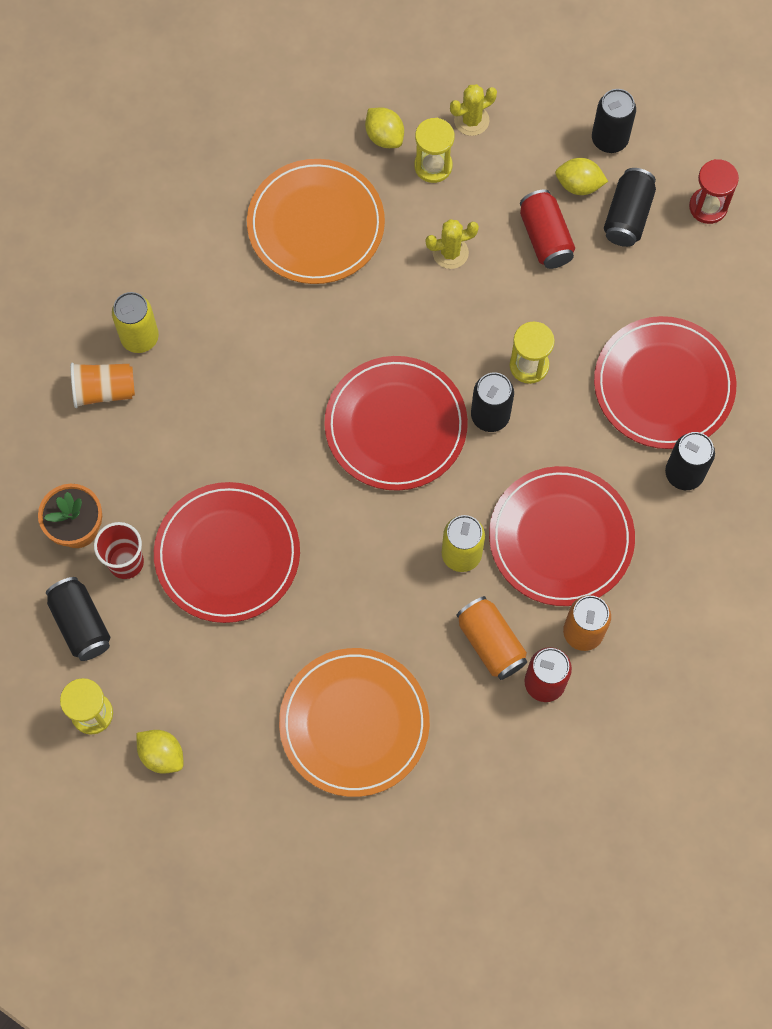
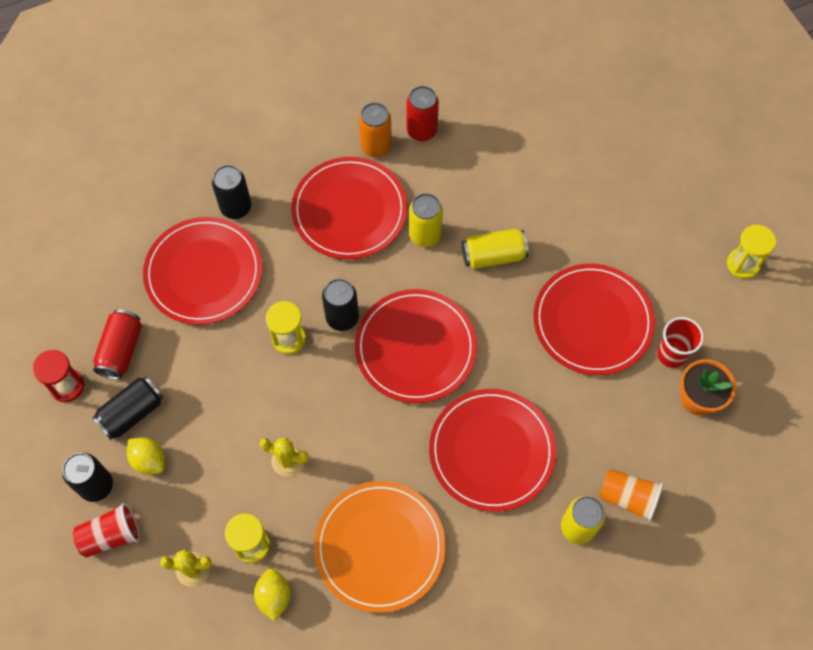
camera: 150 degrees left, 5 degrees down
black can [46,577,110,661] -> none
yellow lemon [136,730,183,774] -> none
orange plate [279,648,430,797] -> none
orange can [456,596,527,680] -> none
red can [520,190,575,269] -> red can moved to [93,309,142,380]
none -> red cup [73,503,140,558]
none -> red plate [429,389,556,512]
none -> yellow can [462,229,529,269]

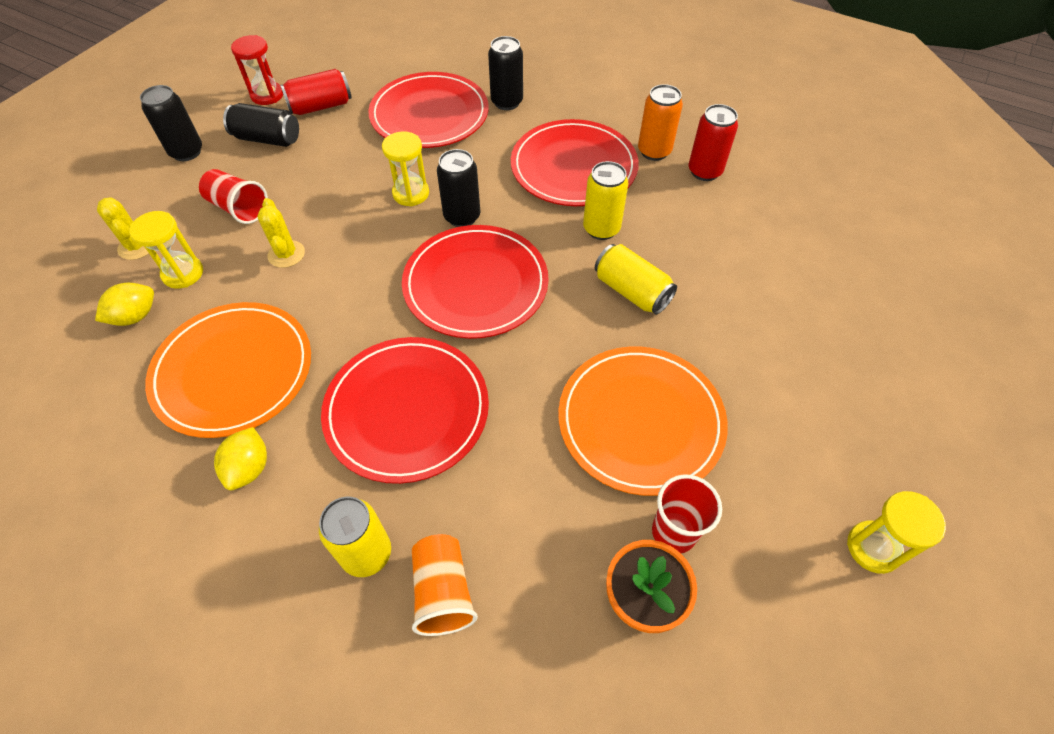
camera: 55 degrees right, 10 degrees down
red cup [73,503,140,558] -> red cup moved to [199,169,268,224]
yellow lemon [127,437,165,475] -> yellow lemon moved to [214,427,267,490]
red plate [533,264,655,375] -> orange plate [558,347,728,496]

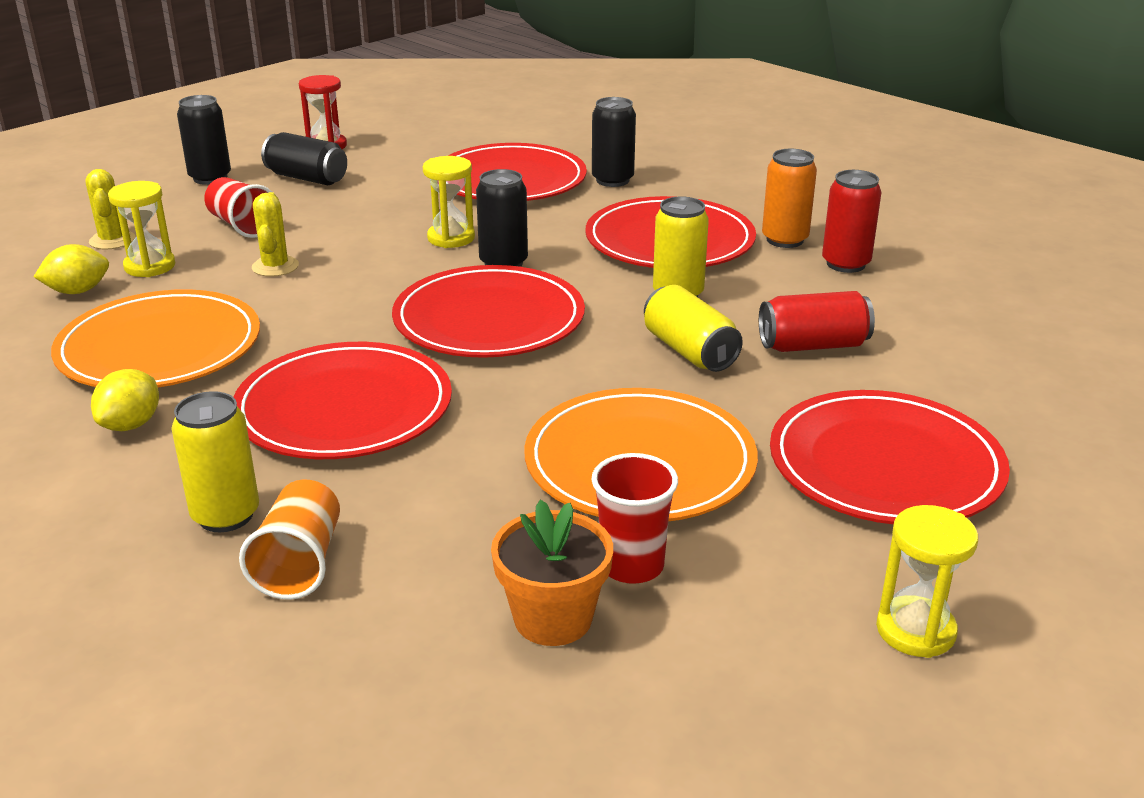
camera: 15 degrees right, 25 degrees down
red can [280,69,352,115] -> red can moved to [759,291,875,352]
none -> red plate [770,390,1010,524]

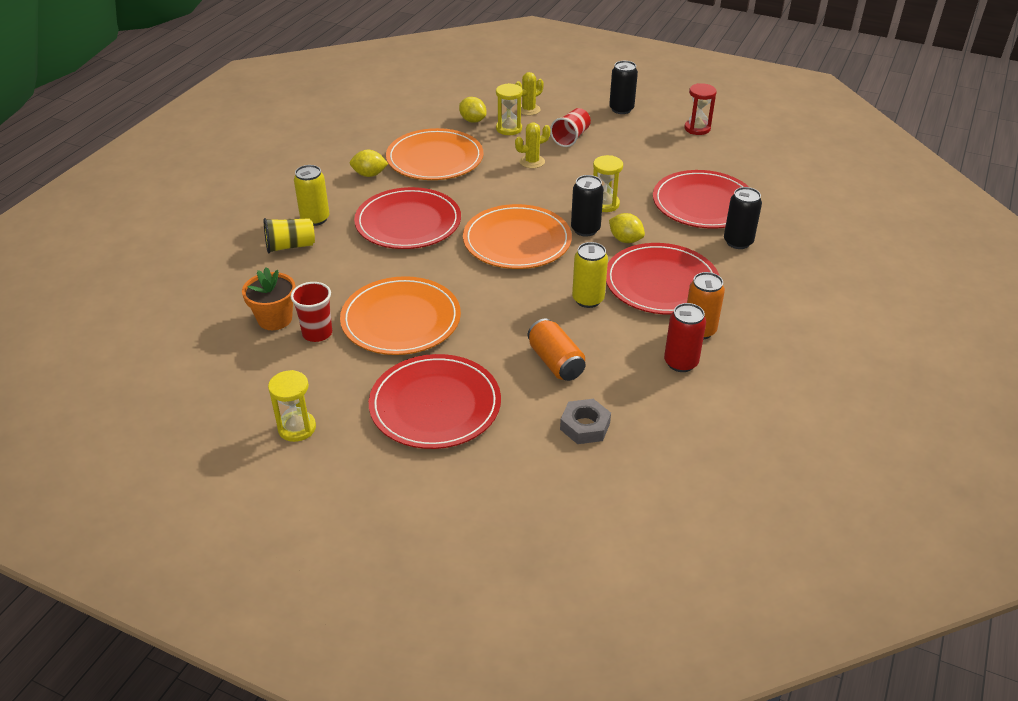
camera: 70 degrees right, 10 degrees up
orange cup [239,480,340,600] -> yellow cup [264,218,315,254]
black can [261,132,347,185] -> none
red plate [392,265,585,358] -> orange plate [463,204,572,269]
yellow can [644,285,743,372] -> none
red can [759,291,875,352] -> orange can [528,319,586,381]
none -> grey nut [560,399,611,444]
none -> yellow lemon [609,213,645,243]

